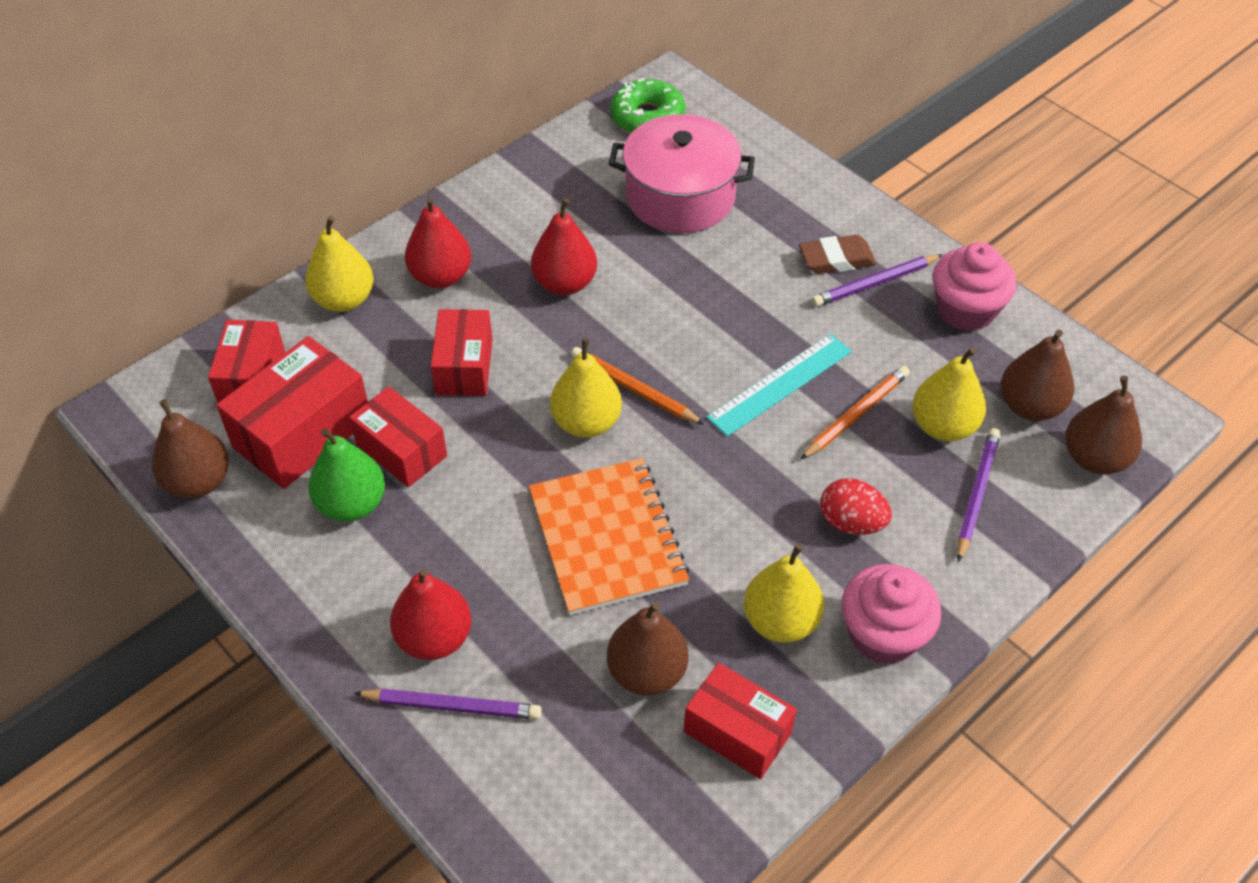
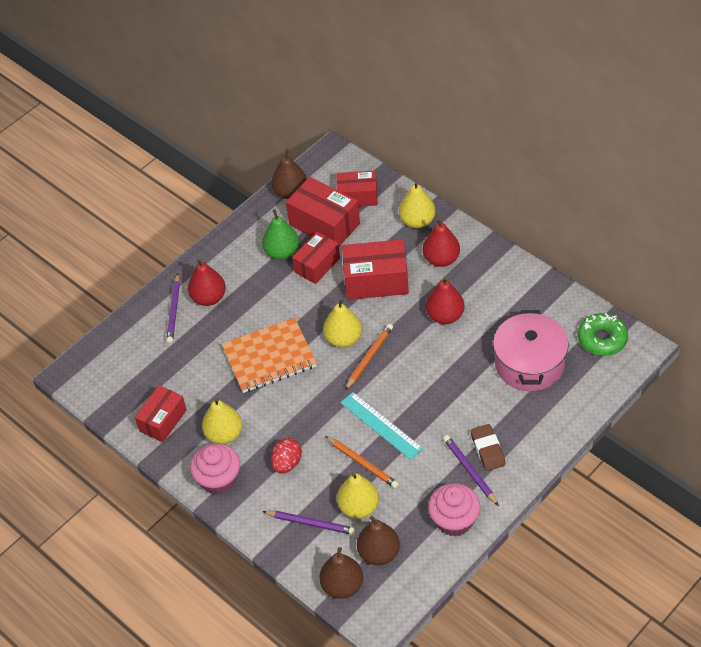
camera: 90 degrees right, 0 degrees up
red box [431,309,493,396] -> red box [342,239,409,300], size x1.50
brown pear [607,602,688,696] -> none

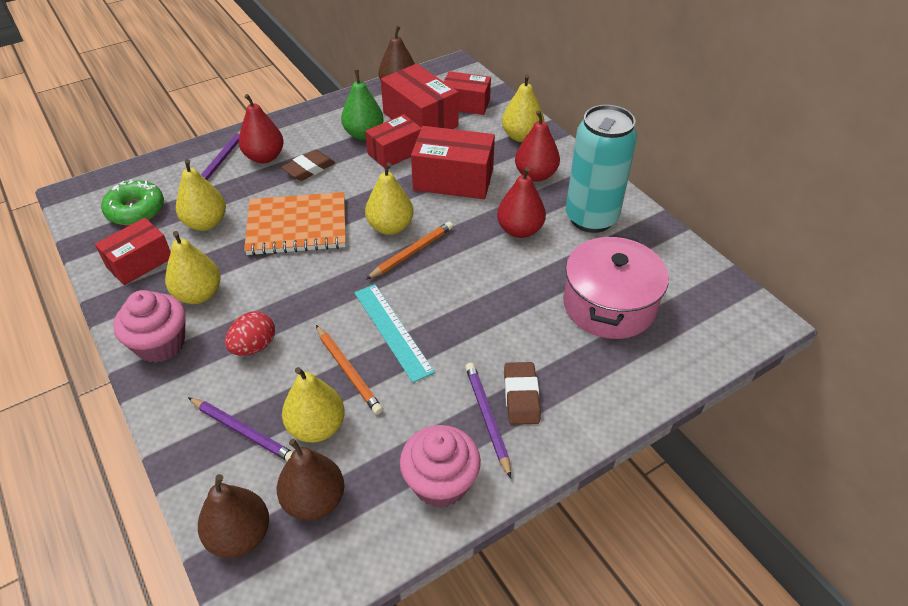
camera: 10 degrees right, 5 degrees down
green donut [578,313,628,356] -> green donut moved to [101,179,164,225]
none -> yellow pear [176,159,226,231]
none -> brown eraser [281,149,335,181]
none -> turquoise can [566,105,637,233]

